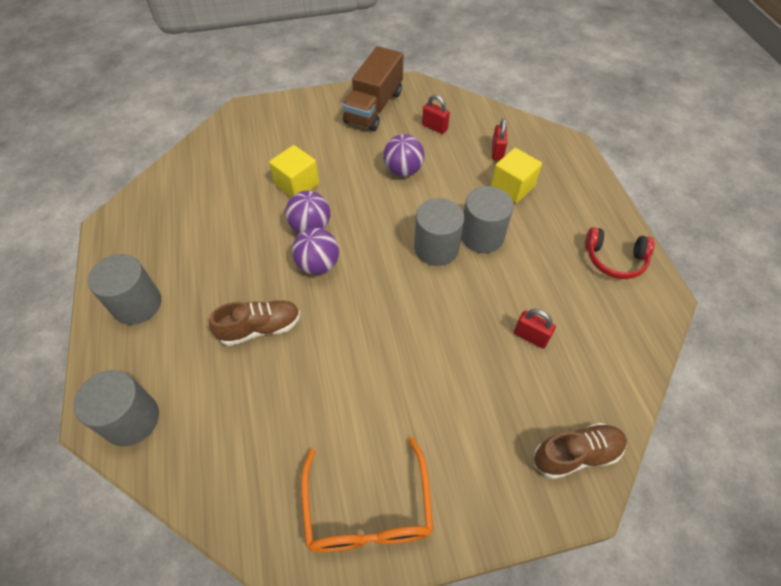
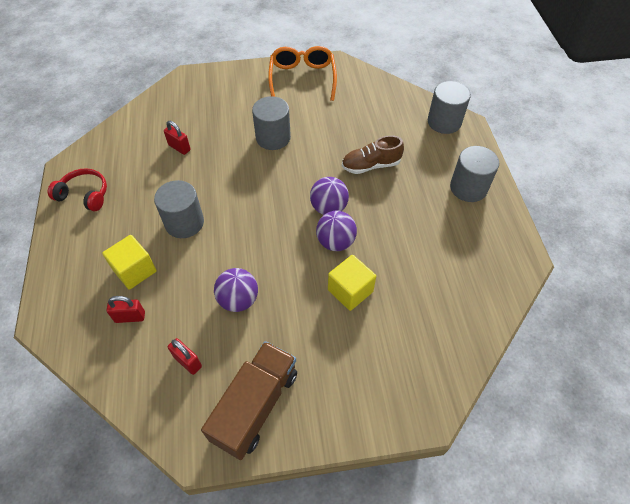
camera: 175 degrees left, 0 degrees up
grey cylinder [414,198,464,266] -> grey cylinder moved to [252,96,291,150]
red padlock [492,118,507,161] -> red padlock turned 75 degrees clockwise [107,296,145,323]
brown shoe [534,423,627,479] -> none

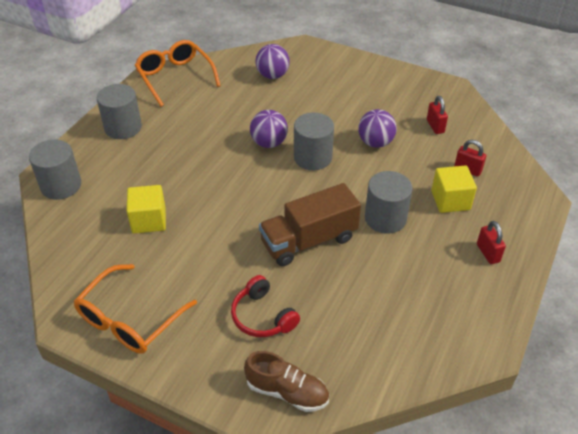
camera: 145 degrees left, 10 degrees down
red headphones [48,168,107,211] -> red headphones moved to [231,275,300,337]
red padlock [164,121,191,155] -> red padlock moved to [477,221,506,264]
brown truck [201,341,297,460] -> brown truck moved to [259,183,361,266]
grey cylinder [252,96,291,150] -> grey cylinder moved to [294,113,334,170]
purple ball [310,177,349,215] -> purple ball moved to [255,44,290,79]
yellow cube [328,255,376,311] -> yellow cube moved to [127,185,166,233]
brown shoe [342,135,404,174] -> brown shoe moved to [244,351,329,412]
none -> orange glasses [135,40,221,107]

